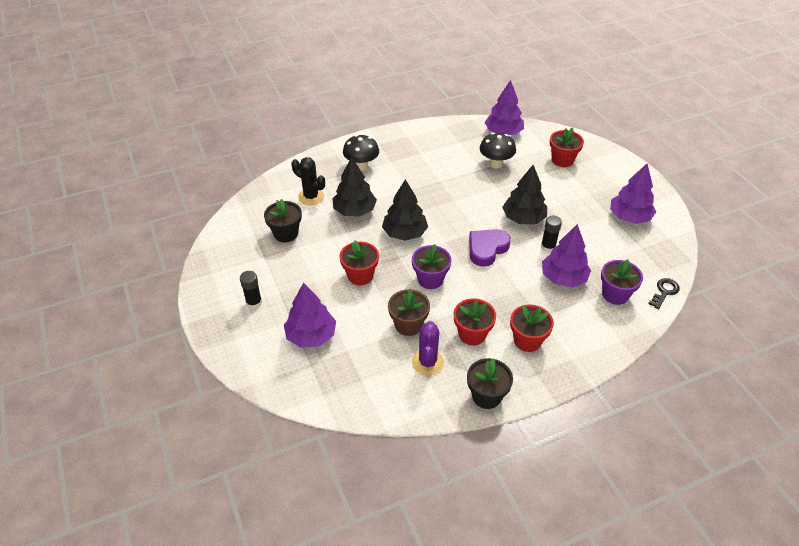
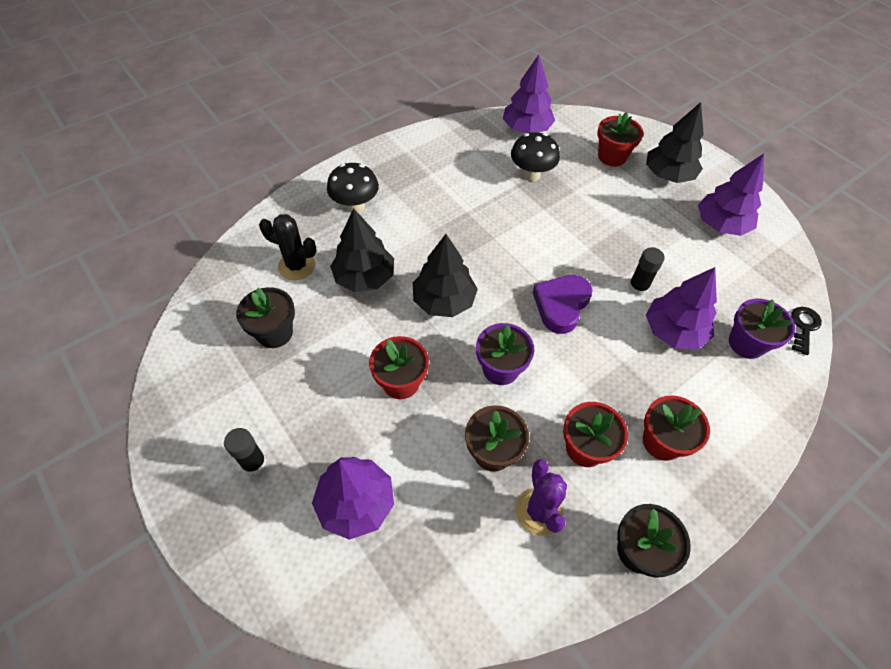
camera: 15 degrees left, 10 degrees up
black tree [502,165,547,224] -> black tree moved to [646,102,704,183]

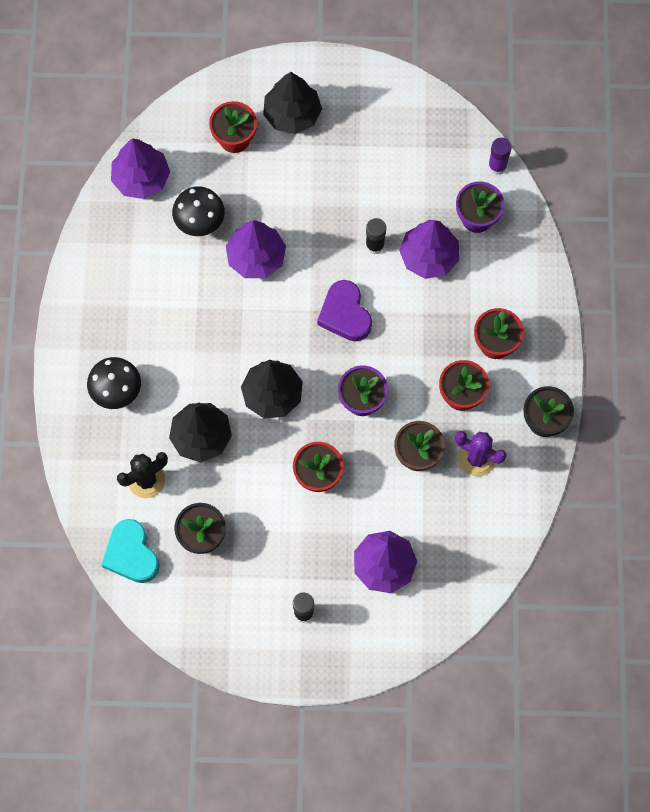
camera: 50 degrees left, 15 degrees up
purple tree [698,154,764,236] -> purple tree moved to [226,220,286,278]
black key [791,307,822,355] -> purple glue stick [488,138,512,175]
none -> turquoise heart [102,519,160,583]

